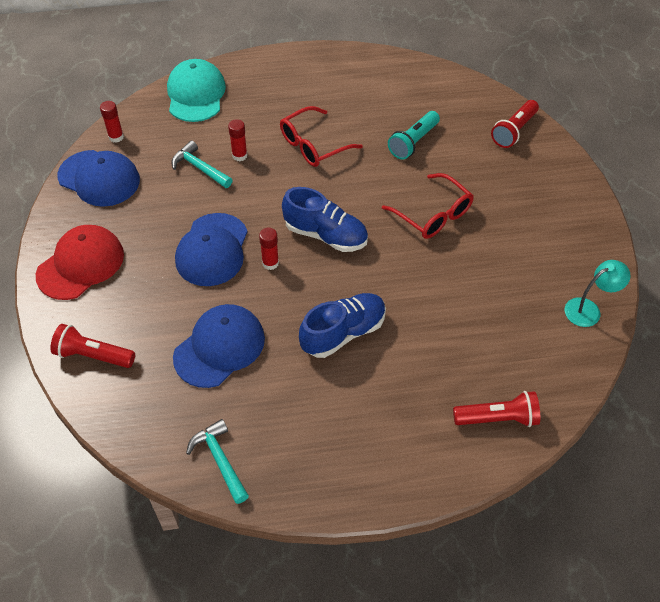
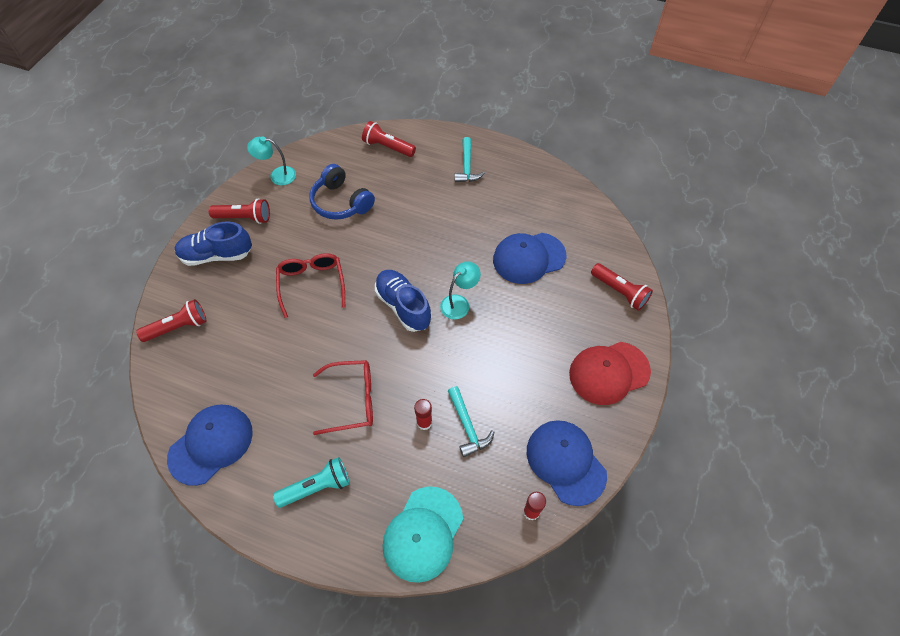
camera: 150 degrees left, 5 degrees up
blue cap [175,213,248,286] -> blue cap moved to [167,405,253,486]
turquoise hammer [186,419,249,504] -> turquoise hammer moved to [455,137,485,182]
red glue stick [259,228,279,270] -> turquoise lamp [440,261,481,319]
blue shoe [299,293,386,358] -> blue shoe moved to [175,222,252,266]
turquoise flashlight [388,111,440,160] -> turquoise flashlight moved to [273,457,350,508]
none -> red flashlight [209,198,270,224]
none -> blue headphones [310,164,375,220]

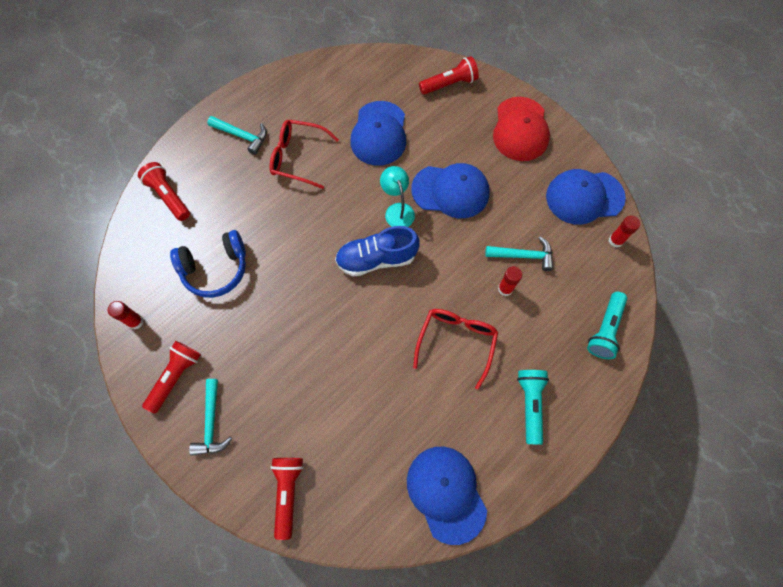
camera: 65 degrees left, 10 degrees up
blue shoe [175,222,252,266] -> turquoise hammer [189,379,232,456]
turquoise lamp [247,136,296,185] -> red glue stick [108,301,144,329]
red glasses [276,253,345,318] -> red glasses moved to [270,120,339,189]
red flashlight [362,121,416,157] -> red flashlight turned 90 degrees clockwise [138,162,190,221]
turquoise cap [383,486,463,583] -> turquoise flashlight [587,292,627,359]
none -> blue cap [411,163,490,218]

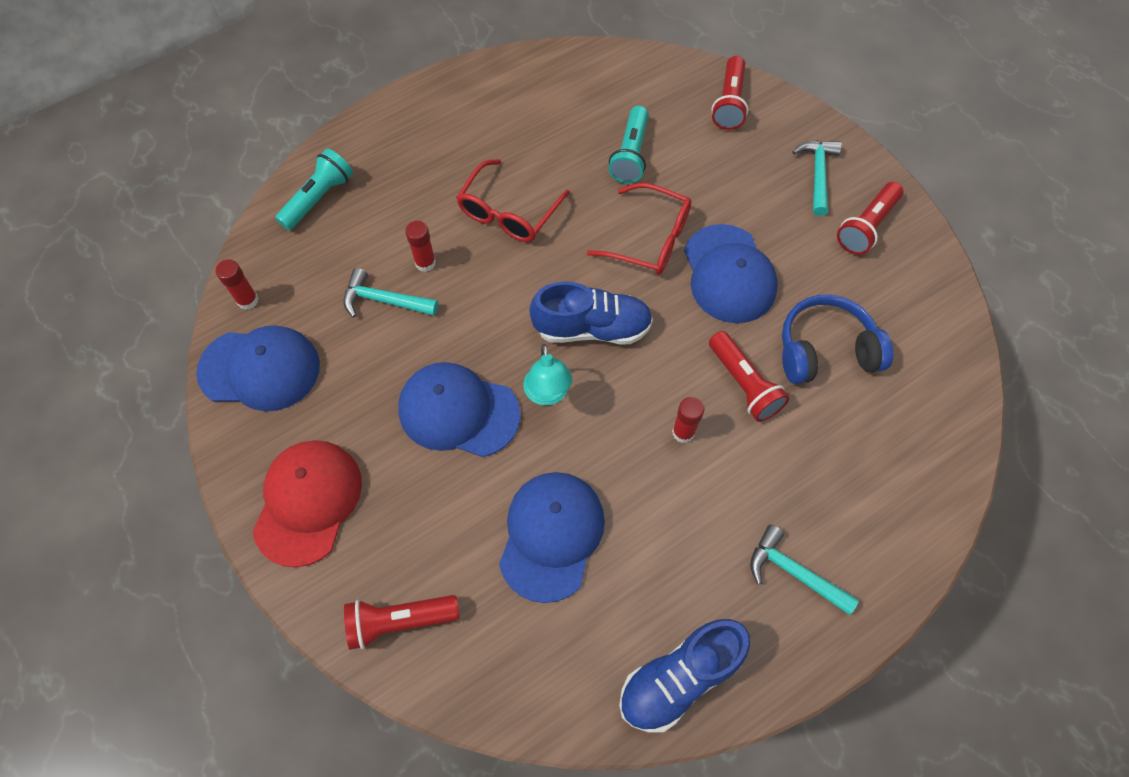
camera: 170 degrees left, 5 degrees down
red glue stick [108,301,144,329] -> red glue stick moved to [672,397,704,443]
red flashlight [138,162,190,221] -> red flashlight moved to [709,331,790,422]
red glasses [270,120,339,189] -> red glasses moved to [587,183,692,275]
blue cap [407,447,487,545] -> blue cap moved to [684,224,778,323]
turquoise flashlight [517,370,549,445] -> turquoise flashlight moved to [609,106,649,184]
none -> blue shoe [619,619,750,733]

